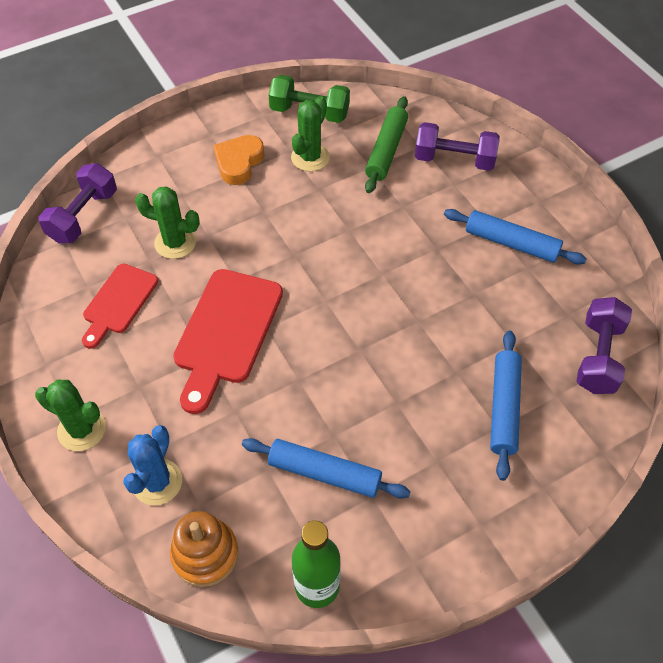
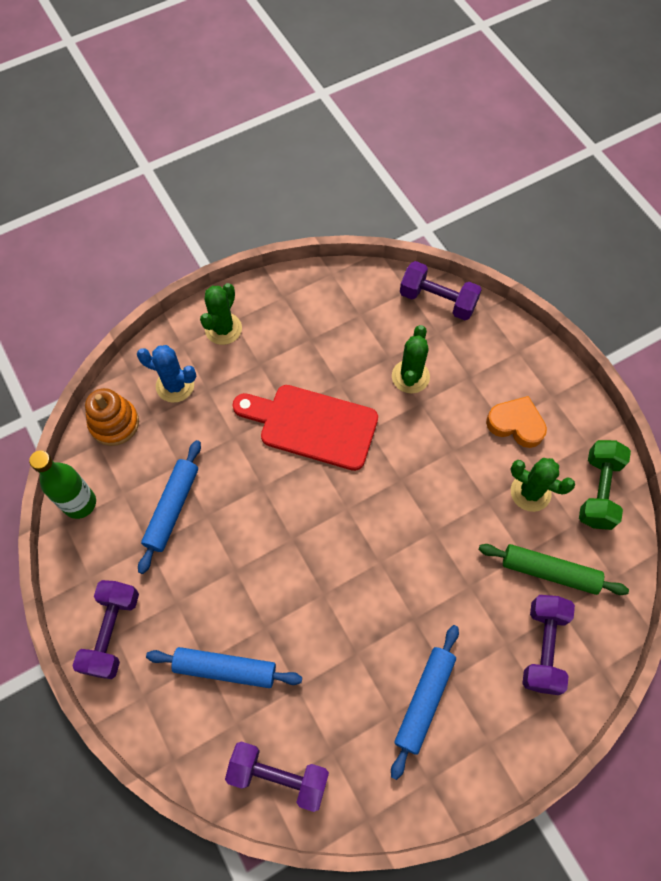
camera: 90 degrees right, 10 degrees up
red cutting board [82,264,158,349] -> none
none -> purple dumbbell [73,580,139,679]

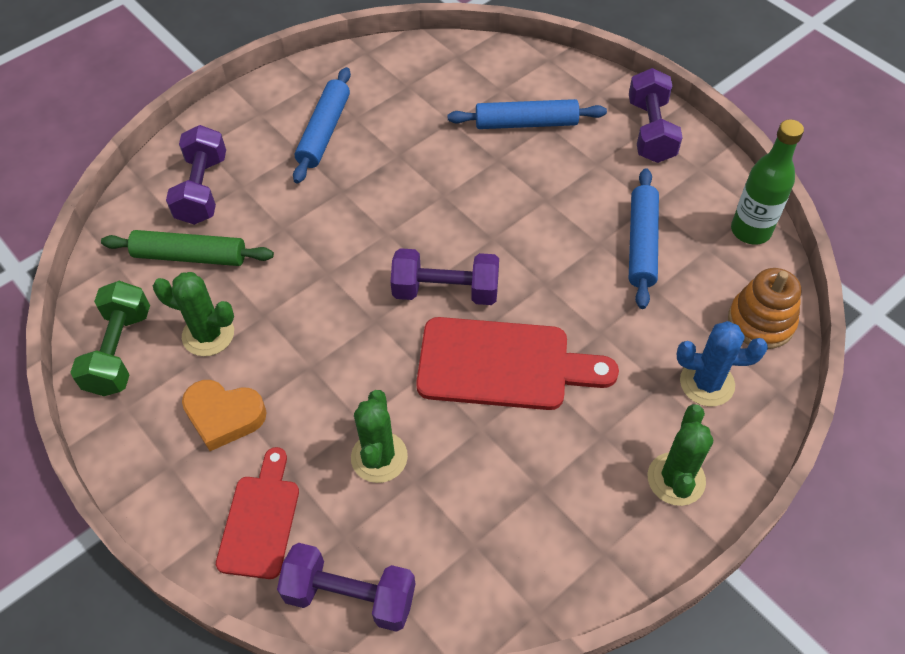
camera: 170 degrees right, 10 degrees down
purple dumbbell [225,741,329,812] -> purple dumbbell moved to [390,248,499,305]
none -> red cutting board [216,447,299,579]

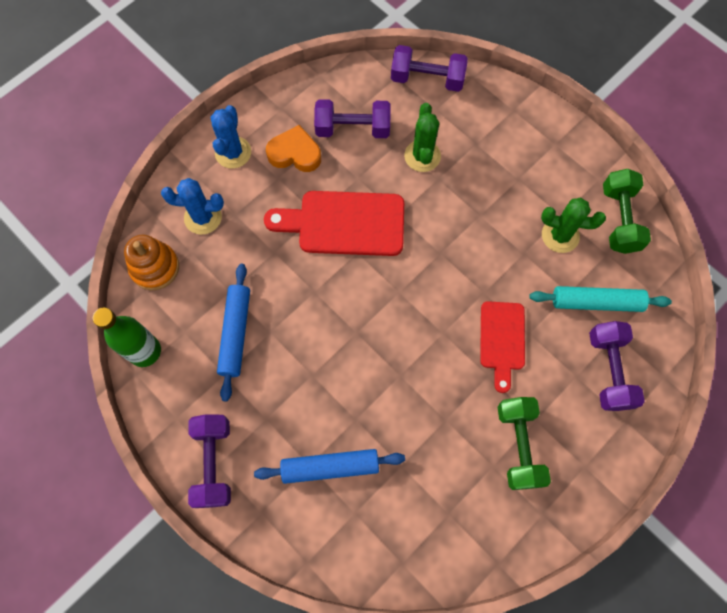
camera: 175 degrees right, 15 degrees up
green rolling pin [101,230,274,266] -> turquoise rolling pin [529,286,672,312]
orange heart [182,380,267,451] -> orange heart moved to [266,125,321,172]
red cutting board [216,447,299,579] -> red cutting board moved to [480,301,525,393]
blue rolling pin [293,67,351,183] -> green dumbbell [497,397,551,490]
purple dumbbell [390,248,499,305] -> purple dumbbell moved to [314,99,391,138]
green cactus [648,404,713,506] -> blue cactus [211,105,251,168]

